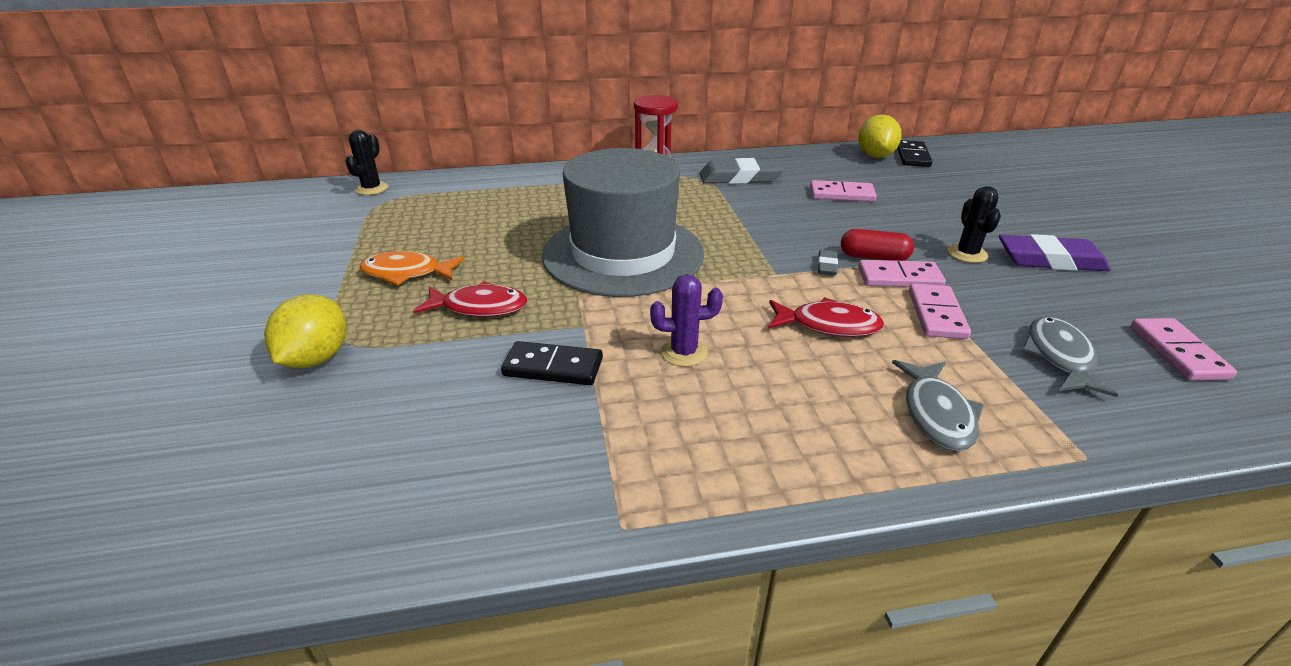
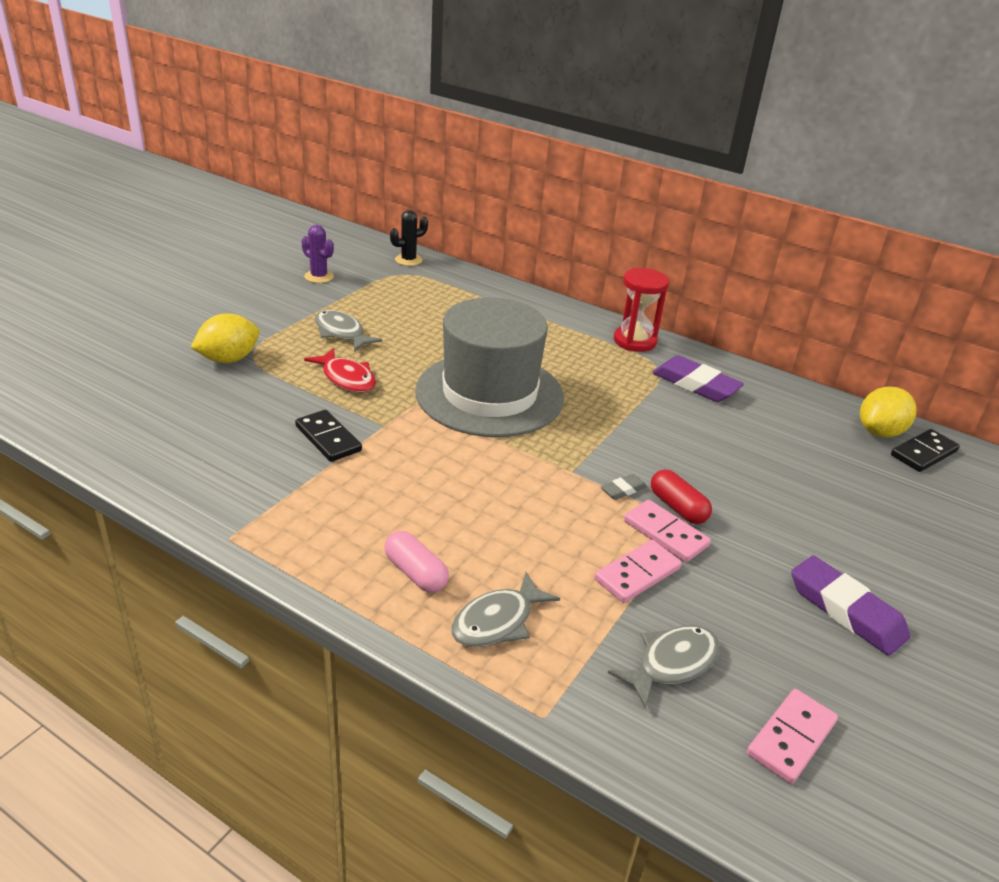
camera: 40 degrees right, 0 degrees up
orange fish [359,251,465,286] -> grey fish [315,310,382,352]
purple cactus [650,274,723,367] -> purple cactus moved to [301,225,334,283]
grey eraser [700,158,784,184] -> purple eraser [652,355,744,402]
red fish [768,297,884,337] -> none
pink domino [810,180,877,202] -> none
black cactus [948,186,1001,263] -> none
none -> pink capsule [384,531,449,593]

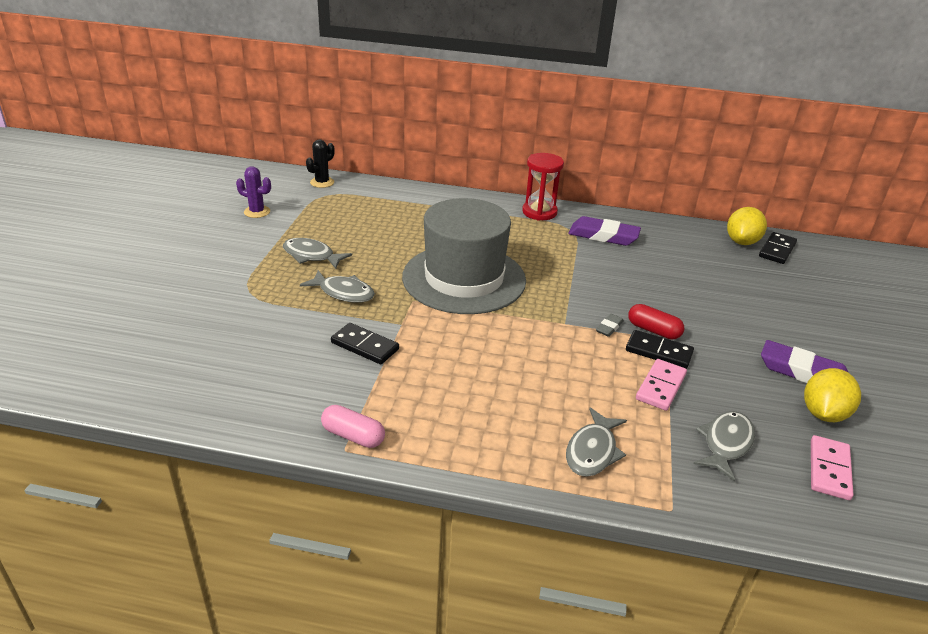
camera: 20 degrees left, 0 degrees up
yellow lemon [191,314,260,363] -> yellow lemon moved to [804,368,861,422]
red fish [304,348,376,393] -> grey fish [300,270,375,303]
pink capsule [384,531,449,593] -> pink capsule moved to [321,405,385,448]
pink domino [624,500,711,562] -> black domino [626,330,694,369]

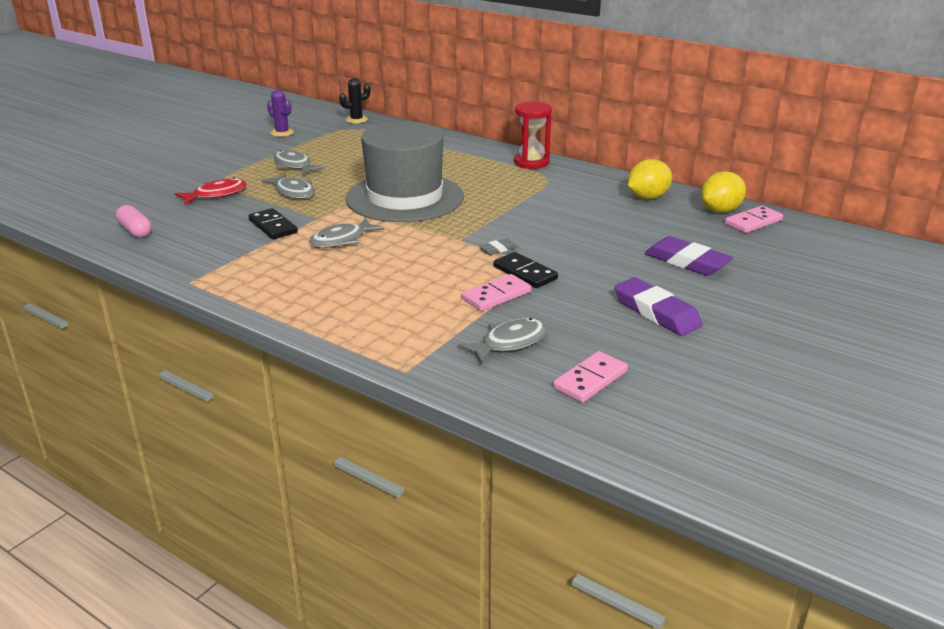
camera: 25 degrees right, 5 degrees down
pink capsule [321,405,385,448] -> pink capsule moved to [116,205,152,238]
grey fish [566,408,627,477] -> grey fish moved to [309,217,384,248]
purple eraser [568,216,641,246] -> purple eraser moved to [645,236,733,276]
red capsule [628,304,684,340] -> none
black domino [759,232,797,264] -> pink domino [725,206,783,233]
yellow lemon [804,368,861,422] -> yellow lemon moved to [628,159,672,199]
none -> red fish [175,178,247,205]

